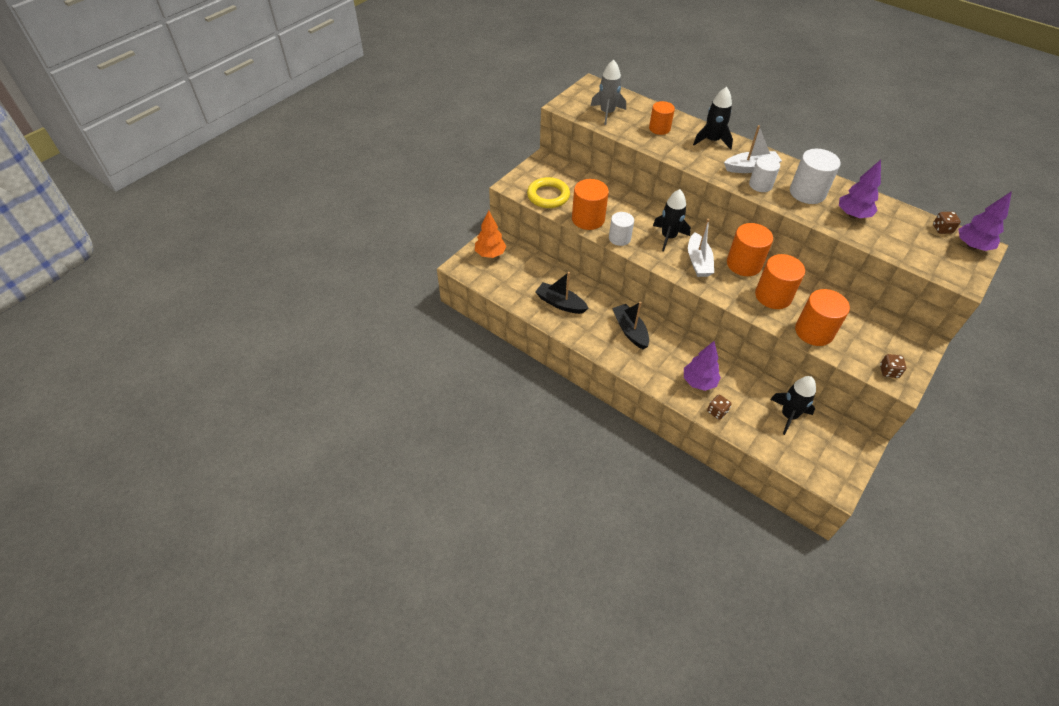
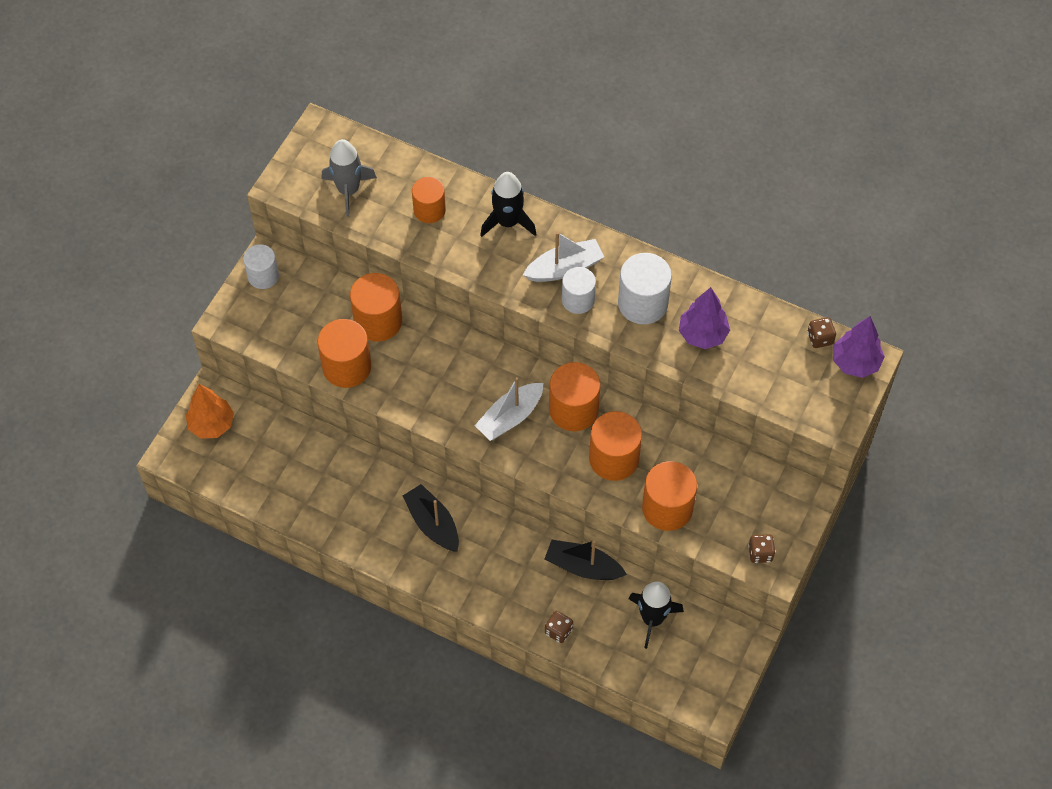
camera: 10 degrees left, 10 degrees up
yellow ring [527,177,570,208] -> none
black boat [535,272,589,314] -> black boat moved to [544,540,627,580]
white cylinder [609,212,634,246] -> white cylinder moved to [243,244,279,289]
black rocket [653,189,691,251] -> none
purple tree [684,341,721,391] -> none
white boat [688,219,714,277] -> white boat turned 60 degrees clockwise [474,377,543,441]
none -> orange cylinder [350,273,402,342]

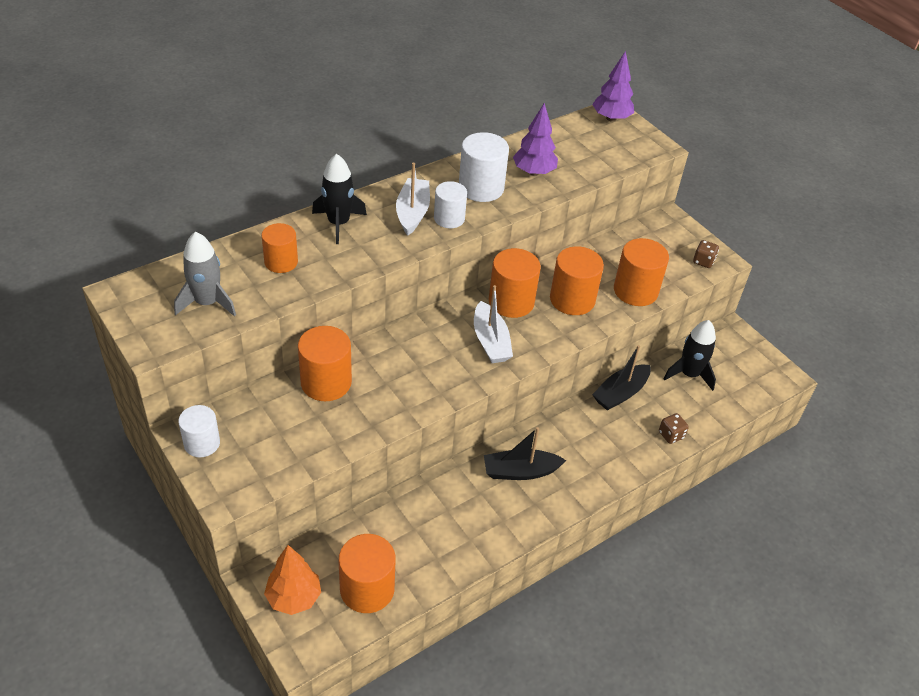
camera: 65 degrees left, 15 degrees down
orange cylinder [318,319,371,388] -> orange cylinder moved to [339,534,396,613]
brown dice [807,317,836,348] -> none

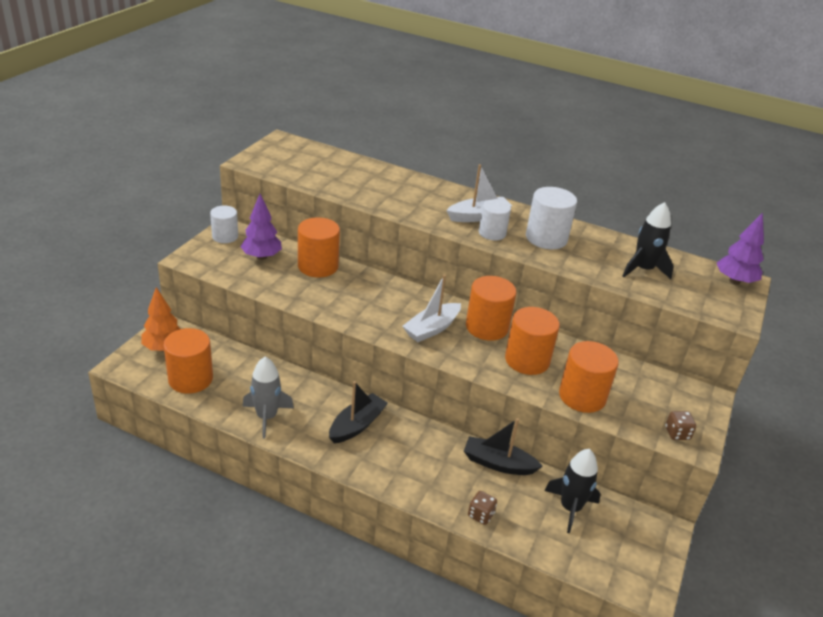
camera: 60 degrees right, 10 degrees down
grey rocket [174,232,236,317] -> grey rocket moved to [243,357,294,439]
orange cylinder [262,223,298,273] -> none
black rocket [312,154,367,244] -> black rocket moved to [623,202,674,279]
black boat [484,427,566,480] -> black boat turned 75 degrees clockwise [329,381,388,444]
purple tree [513,103,558,176] -> purple tree moved to [241,194,282,260]

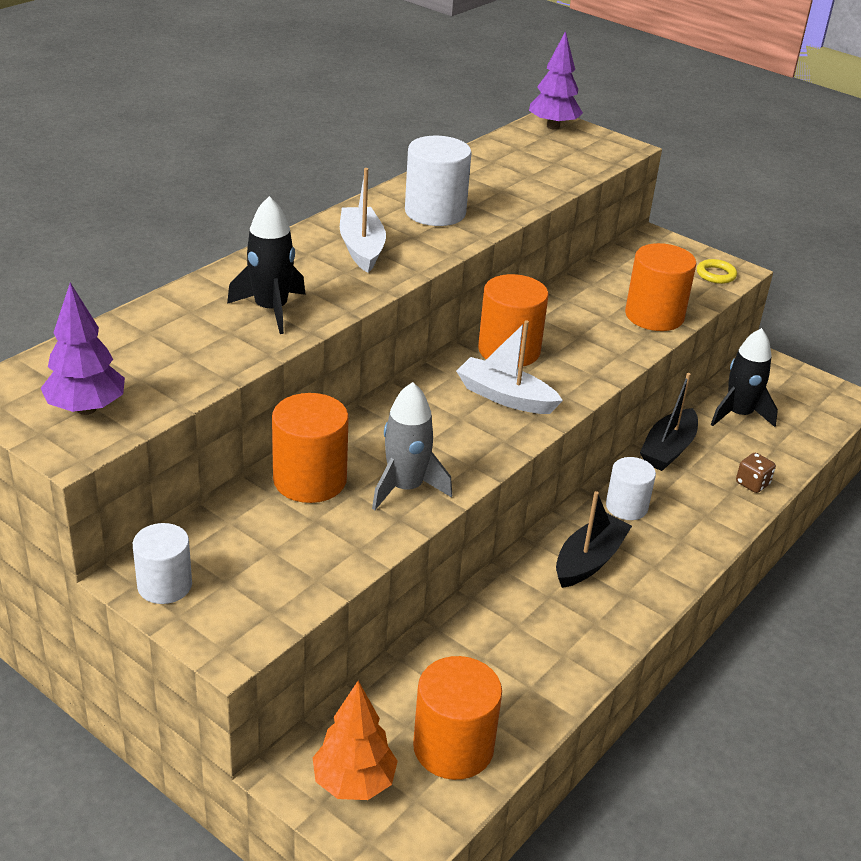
camera: 75 degrees left, 0 degrees up
purple tree [241,194,282,260] -> purple tree moved to [41,283,125,415]
grey rocket [243,357,294,439] -> grey rocket moved to [372,382,452,510]
black boat [329,381,388,444] -> black boat turned 75 degrees clockwise [556,491,632,588]
white boat [402,275,461,342] -> white boat turned 150 degrees clockwise [456,320,563,414]
white cylinder [479,199,511,241] -> white cylinder moved to [606,457,656,520]
orange cylinder [505,307,560,375] -> none
black rocket [623,202,674,279] -> black rocket moved to [227,196,306,334]
brown dice [665,411,696,440] -> yellow ring [697,259,737,284]

